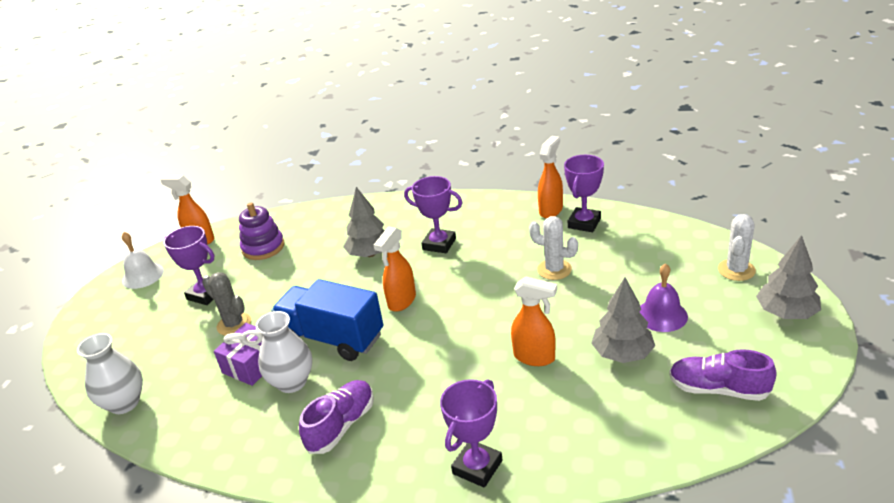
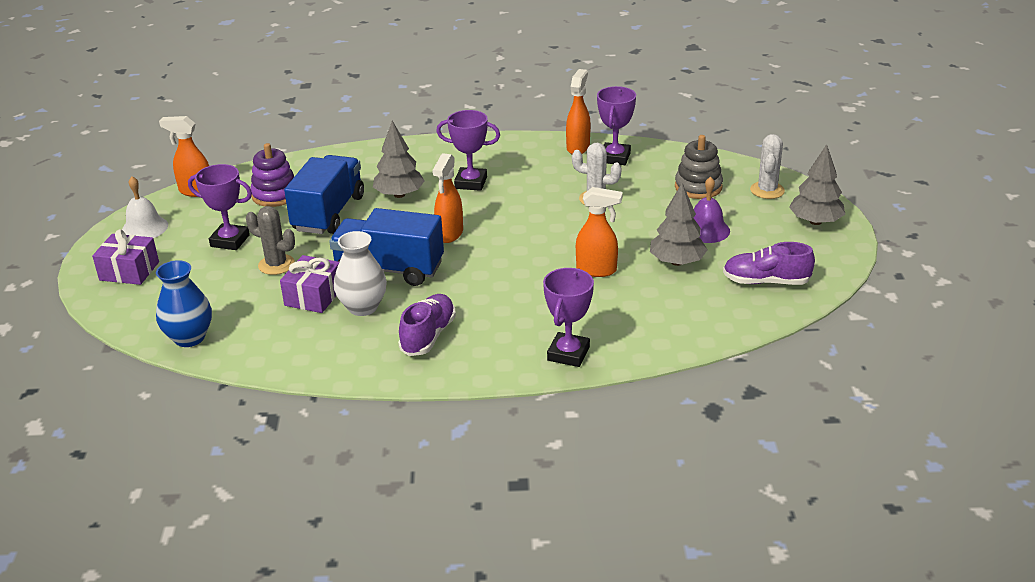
camera: 15 degrees left, 0 degrees up
white vase [77,333,143,414] -> blue vase [156,260,212,347]
none -> purple gift [92,229,159,285]
none -> blue truck [284,155,364,234]
none -> grey stacking toy [675,135,723,199]

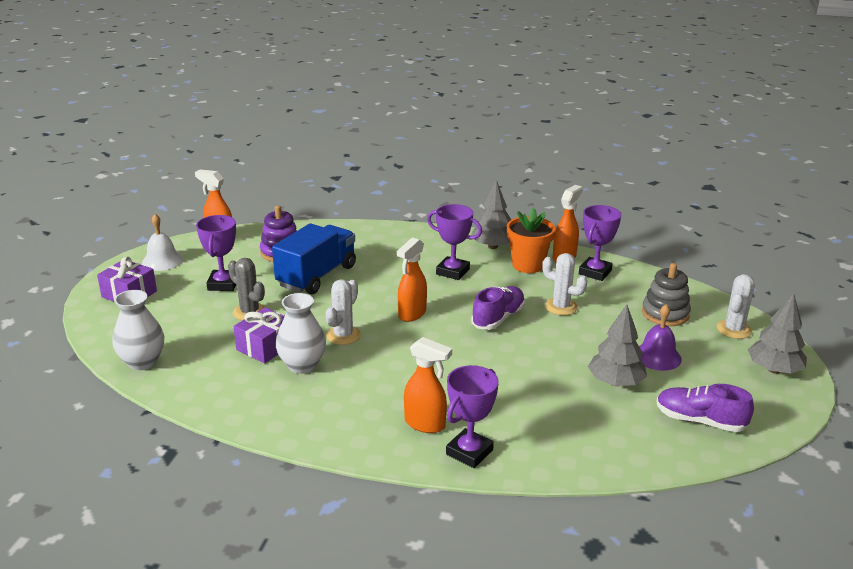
camera: 15 degrees right, 5 degrees down
blue vase [156,260,212,347] -> white vase [112,290,164,370]
purple trophy [188,164,252,250] -> purple trophy turned 60 degrees clockwise [196,215,236,291]
blue truck [329,208,444,286] -> white cactus [326,279,361,345]
grey tree [373,121,425,198] -> grey tree moved to [471,180,512,249]
purple shoe [398,294,456,356] -> purple shoe moved to [471,286,525,330]
orange spray bottle [576,187,623,277] -> orange spray bottle moved to [404,337,452,433]
none -> orange flower pot [507,208,556,273]

